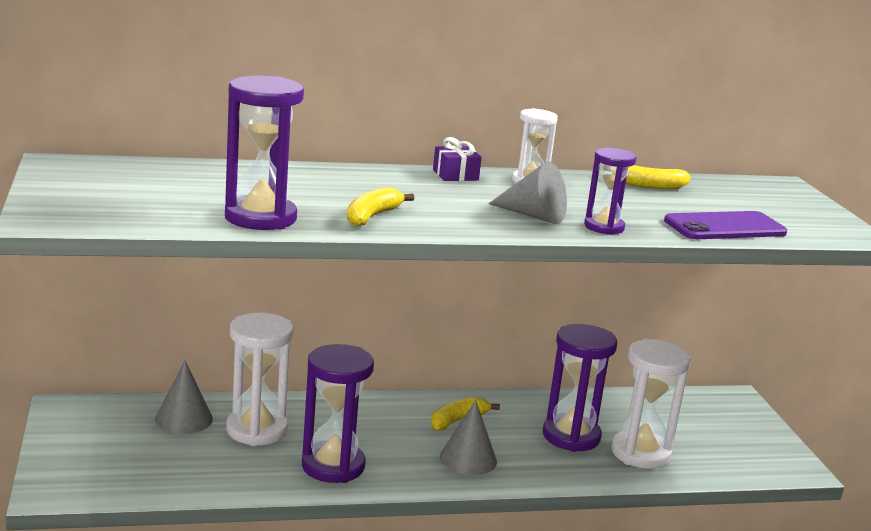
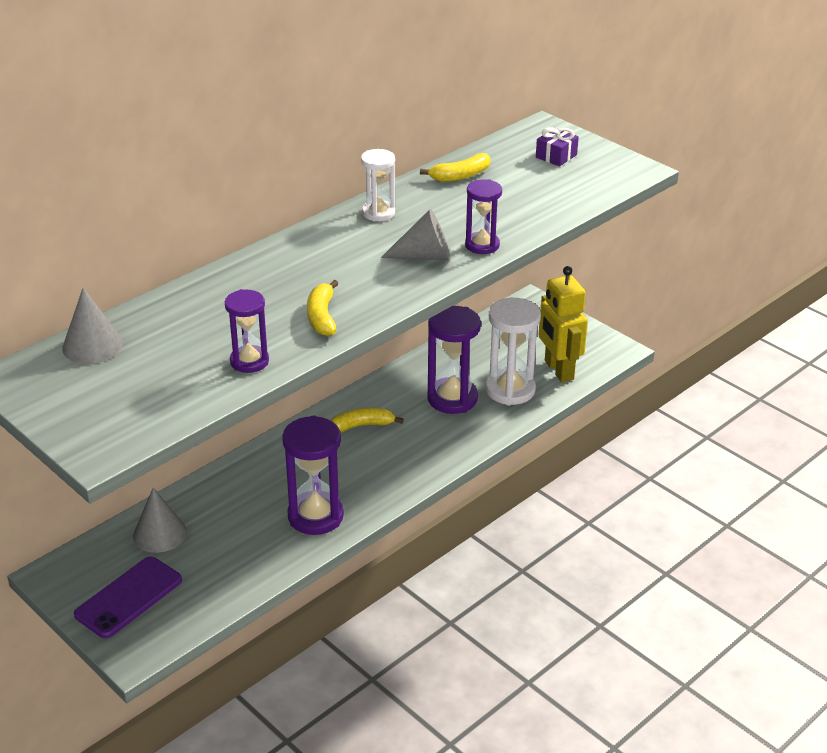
camera: 30 degrees left, 15 degrees up
purple hourglass [225,76,304,230] -> purple hourglass [225,289,269,373], size x0.60
white hourglass [226,313,294,446] -> none
yellow banana [431,397,500,430] -> yellow banana turned 60 degrees clockwise [331,408,404,432]
purple gift [433,137,482,181] -> purple gift moved to [536,127,579,166]
grey cone [440,400,497,475] -> grey cone moved to [62,288,123,364]
purple phone [664,211,787,239] -> purple phone moved to [74,557,182,638]
none -> yellow robot [539,266,588,382]

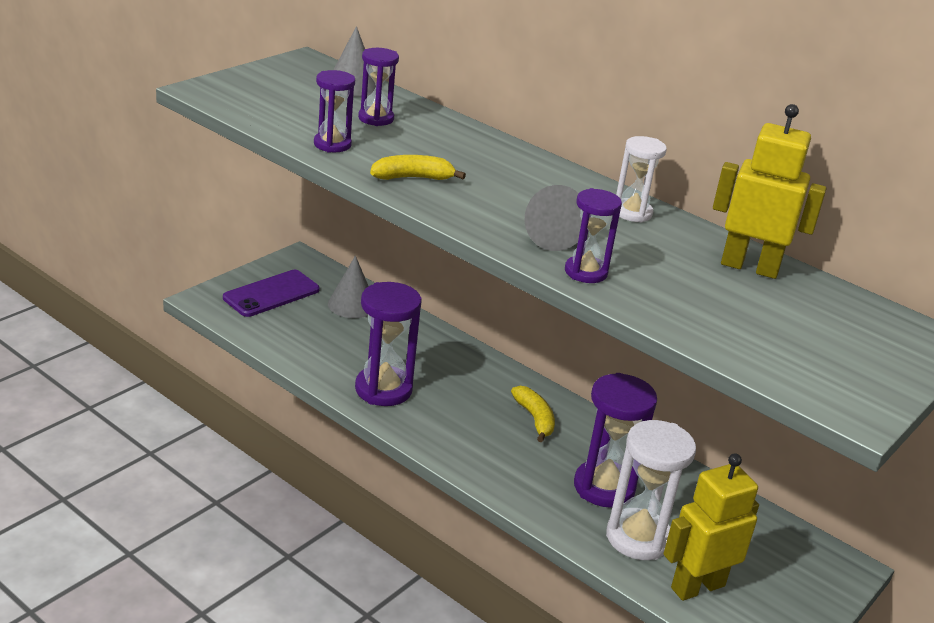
camera: 80 degrees right, 5 degrees down
purple phone [74,557,182,638] -> purple phone turned 75 degrees counterclockwise [223,270,320,317]
yellow banana [420,153,491,182] -> yellow robot [713,104,826,279]
purple gift [536,127,579,166] -> none
none -> purple hourglass [358,48,399,126]

